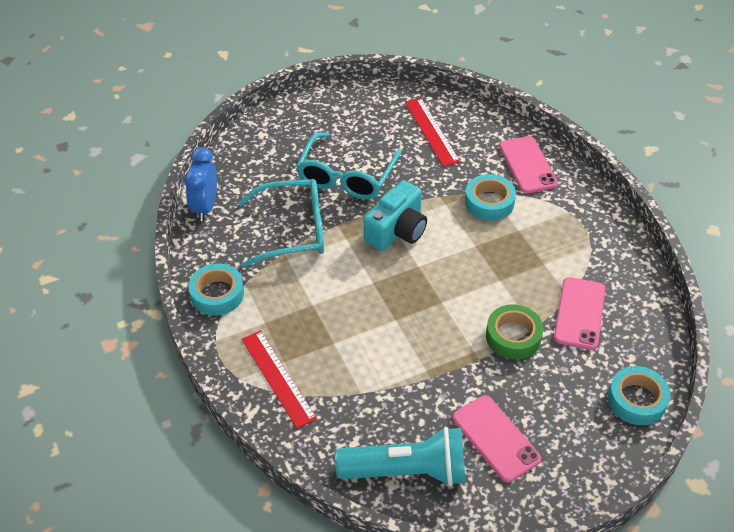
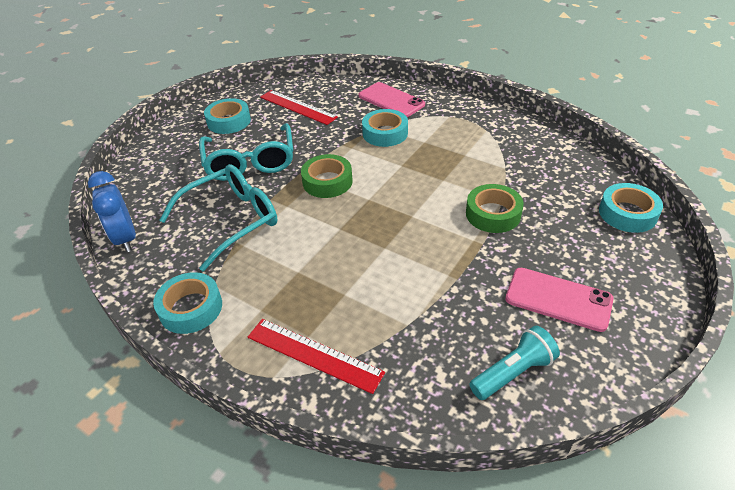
camera: 30 degrees left, 5 degrees down
turquoise flashlight [335,427,466,486] -> turquoise flashlight [469,326,560,400], size x0.62
turquoise camera [364,180,427,251] -> green tape [301,154,353,198]
pink phone [554,277,606,350] -> none
none -> turquoise tape [204,98,251,134]

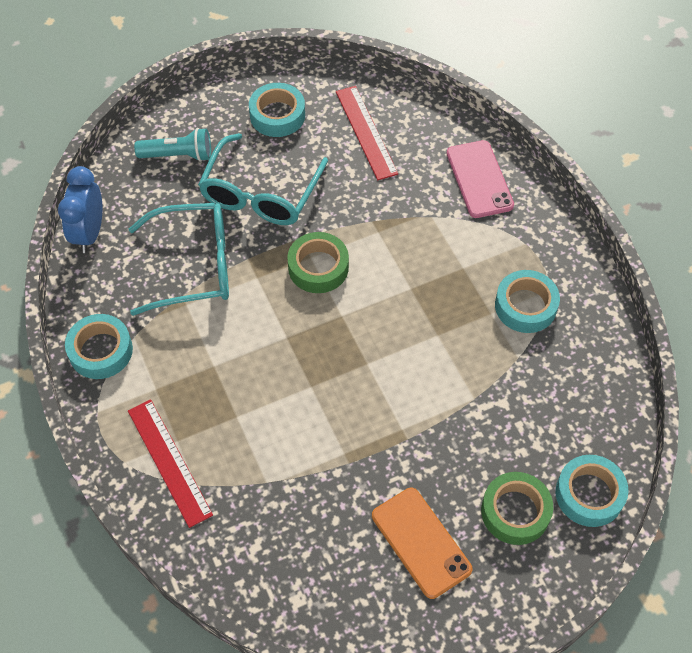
camera: 30 degrees right, 15 degrees up
turquoise tape [362,109,408,147] -> turquoise tape moved to [495,270,560,333]
green tape [466,184,524,233] -> green tape moved to [481,472,553,545]
turquoise flashlight [469,326,560,400] -> turquoise flashlight moved to [134,128,211,162]
pink phone [505,268,614,332] -> orange phone [372,488,472,599]

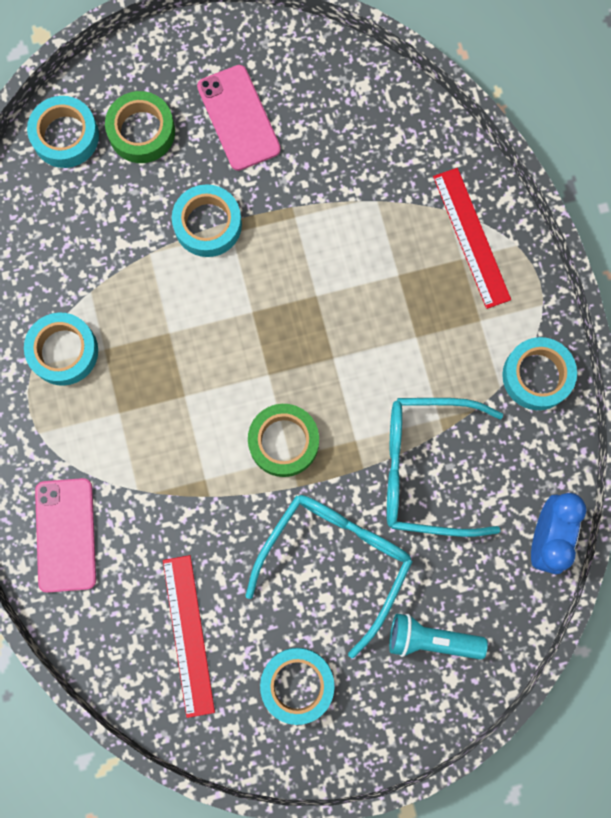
camera: 170 degrees left, 20 degrees up
orange phone [372,488,472,599] -> pink phone [197,65,281,171]
none -> turquoise tape [172,184,242,257]

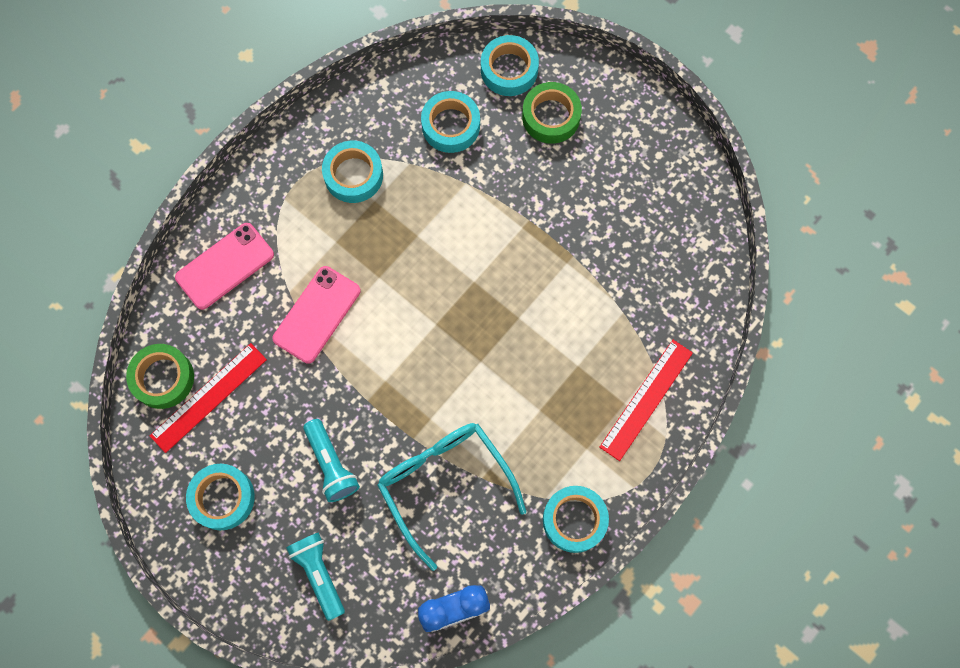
camera: 55 degrees right, 5 degrees down
turquoise tape [172,184,242,257] -> turquoise tape moved to [421,91,480,153]
pink phone [197,65,281,171] -> pink phone moved to [273,266,361,363]
turquoise glasses [245,495,413,658] -> turquoise flashlight [303,419,360,502]
green tape [248,404,319,477] -> green tape moved to [126,344,194,409]

